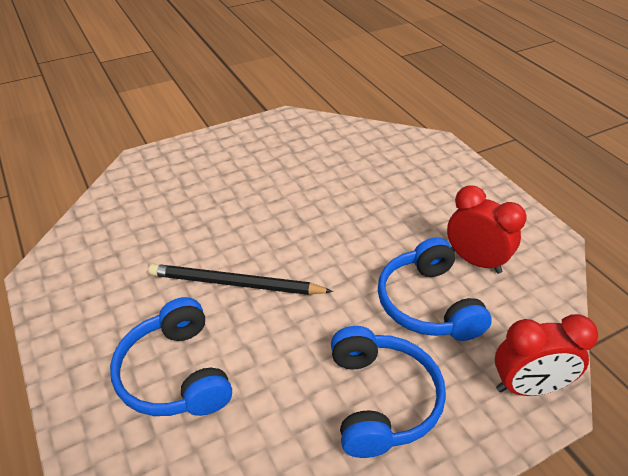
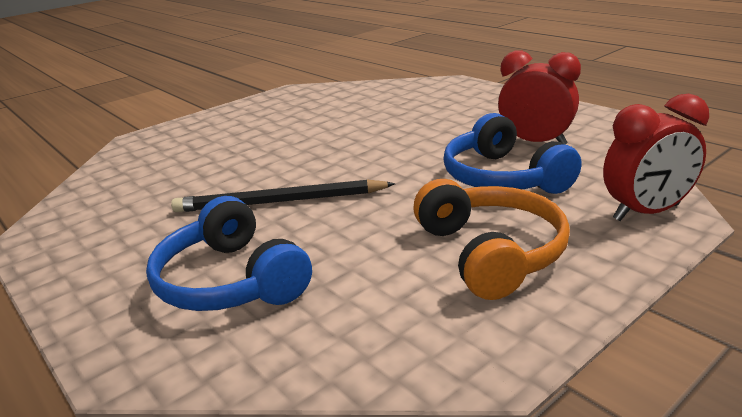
camera: 10 degrees left, 15 degrees down
blue headphones [331,326,446,458] -> orange headphones [413,179,570,300]

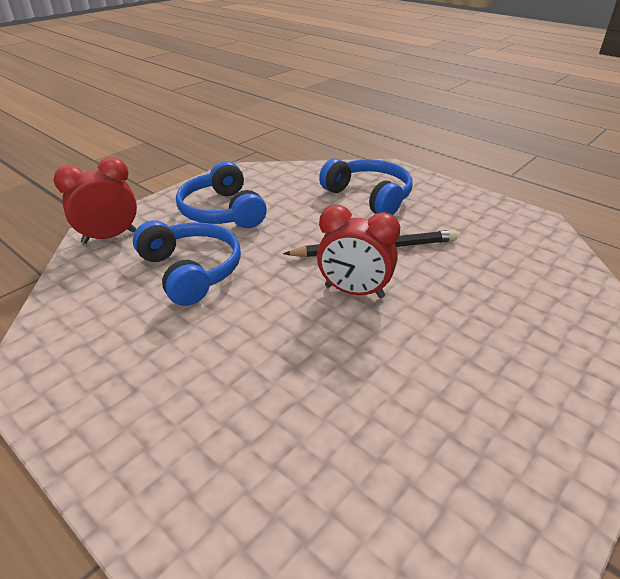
camera: 170 degrees right, 10 degrees up
orange headphones [413,179,570,300] -> blue headphones [176,161,267,228]
red clock [498,51,581,145] -> red clock moved to [317,205,400,298]

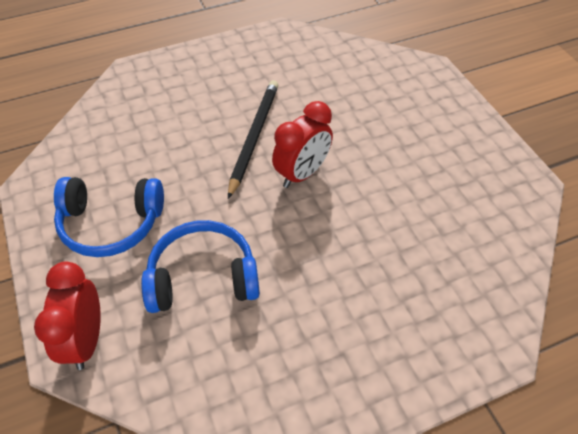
camera: 65 degrees left, 15 degrees up
blue headphones [319,158,412,215] -> none

